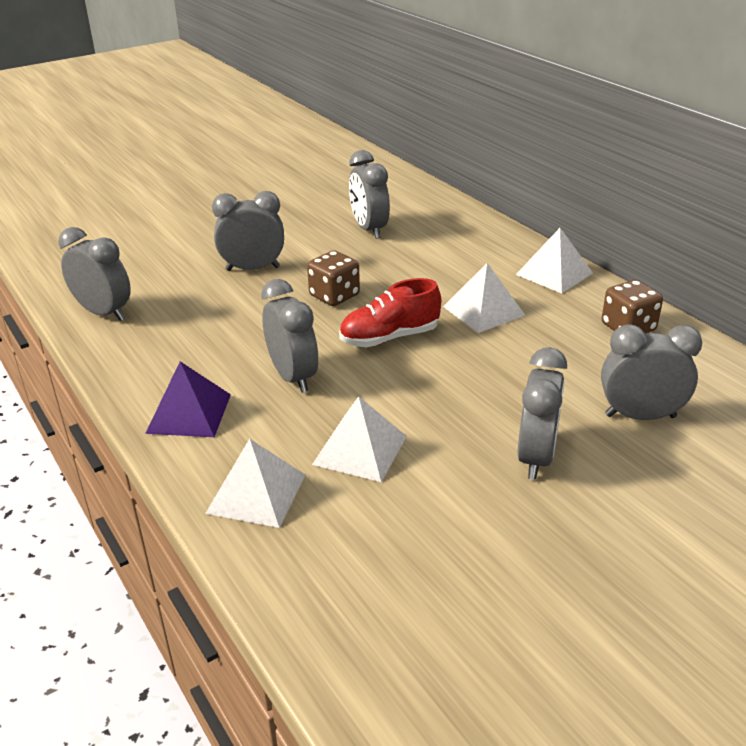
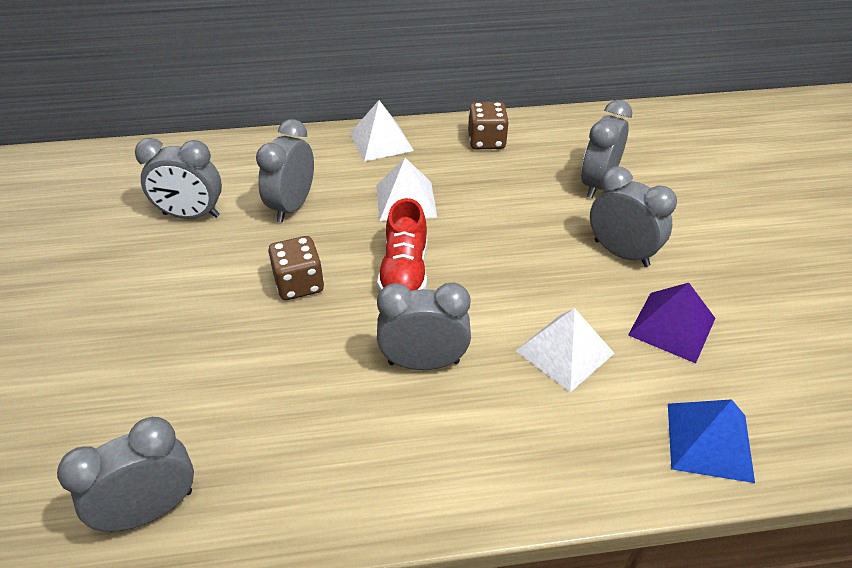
camera: 65 degrees left, 10 degrees up
purple pyramid [145,361,231,437] -> purple pyramid moved to [628,283,715,363]
white pyramid [205,439,306,528] -> none
grey clock [212,191,284,271] -> grey clock moved to [256,119,314,222]
none -> blue pyramid [668,399,755,483]

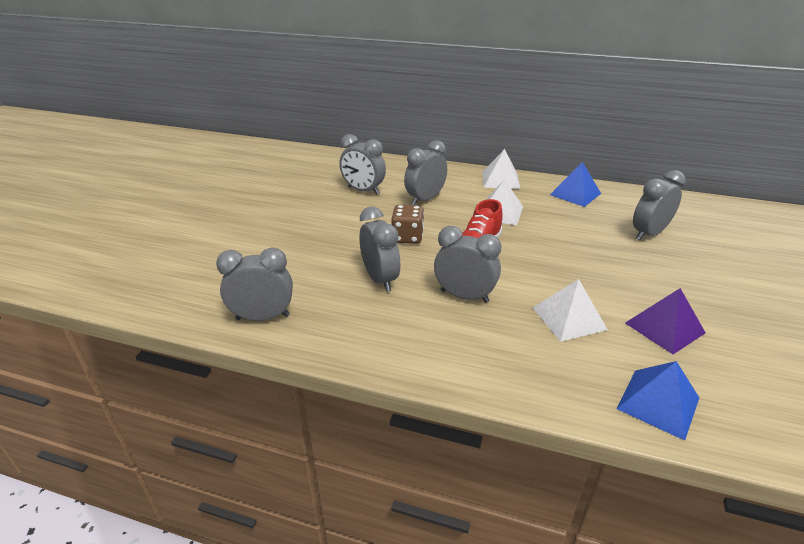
camera: 25 degrees right, 10 degrees down
brown dice [468,102,509,149] -> blue pyramid [550,162,601,207]
grey clock [590,166,677,267] -> grey clock moved to [359,207,400,292]

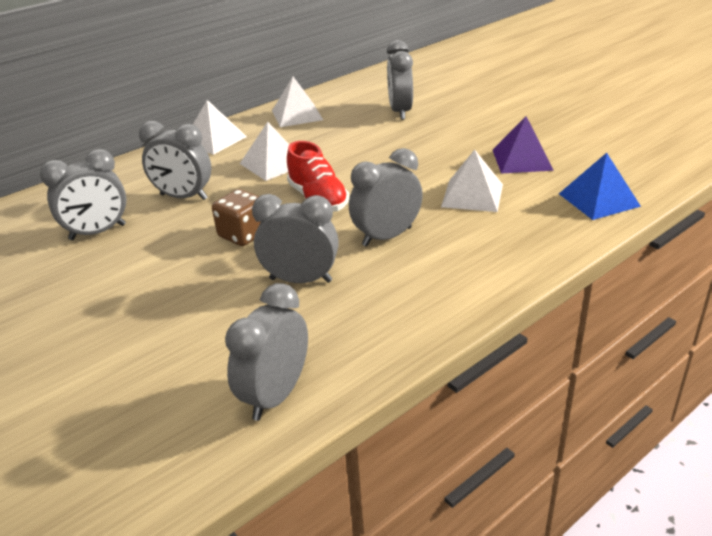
camera: 55 degrees left, 0 degrees up
grey clock [404,140,447,205] -> grey clock turned 60 degrees counterclockwise [139,121,211,200]
blue pyramid [550,162,601,207] -> white pyramid [272,77,323,127]

